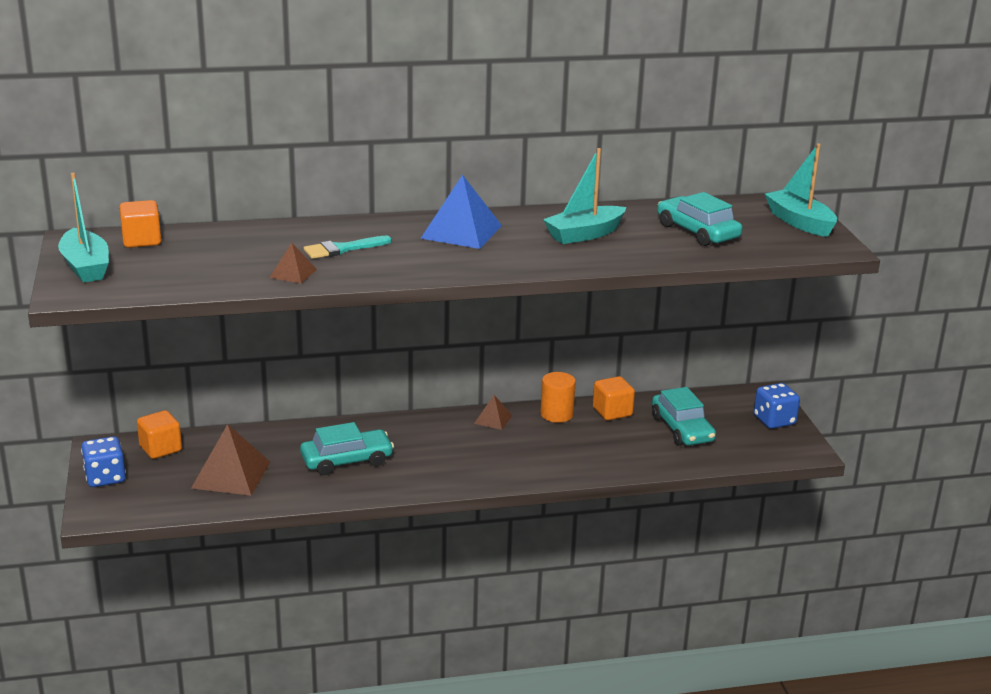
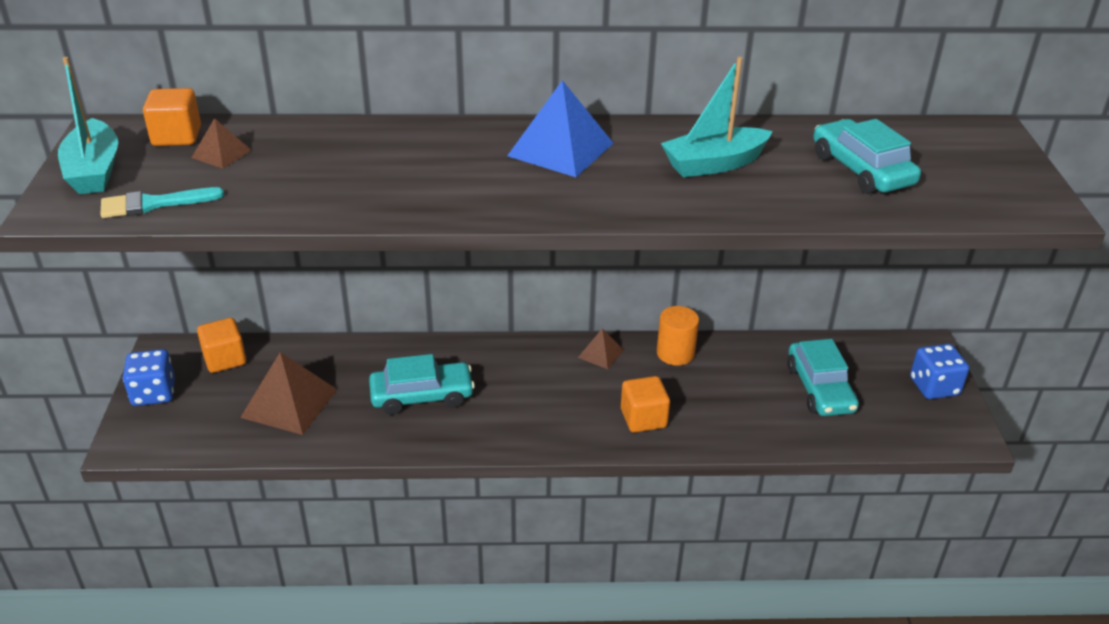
camera: 10 degrees right, 10 degrees up
brown pyramid [269,243,317,284] -> brown pyramid moved to [191,118,252,169]
turquoise brush [304,236,392,259] -> turquoise brush moved to [100,187,224,218]
orange cube [593,376,635,421] -> orange cube moved to [621,376,670,433]
turquoise boat [765,143,837,237] -> none

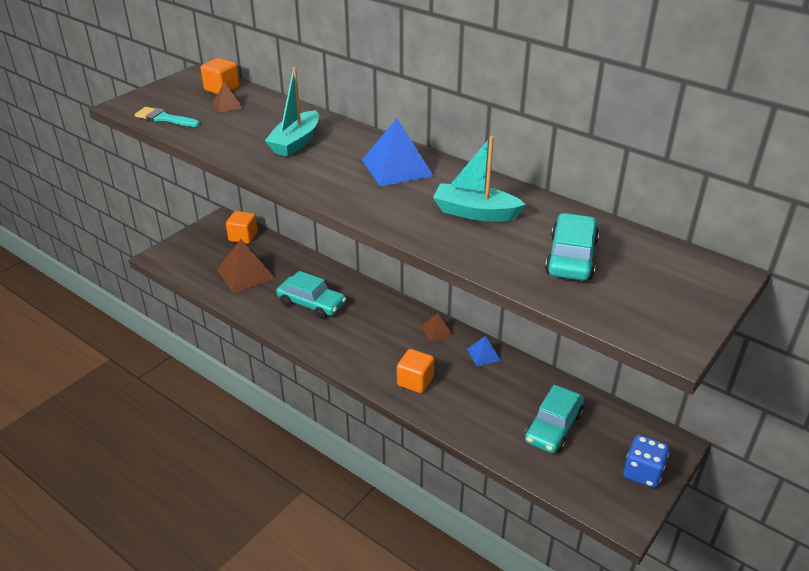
camera: 40 degrees right, 0 degrees up
turquoise boat [58,57,118,194] -> turquoise boat moved to [265,67,319,157]
blue dice [123,349,175,406] -> none
orange cylinder [657,306,699,365] -> blue pyramid [467,336,501,366]

